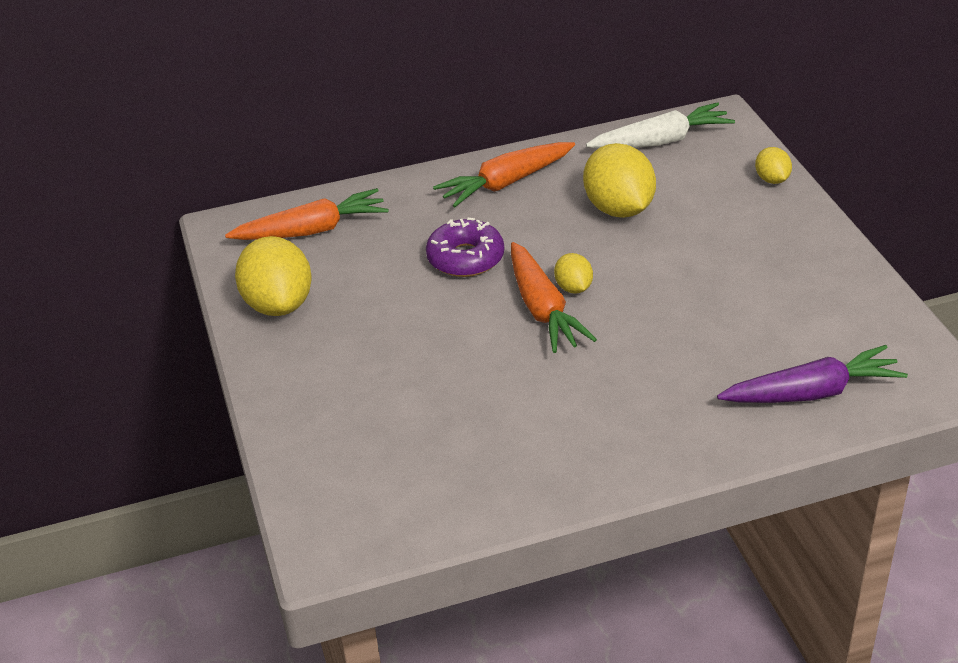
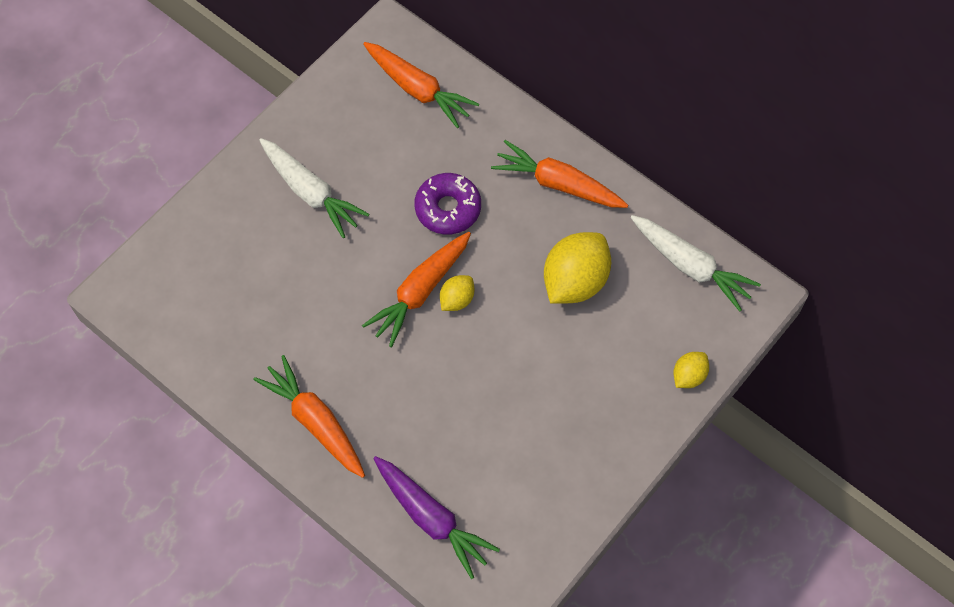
camera: 55 degrees right, 25 degrees up
yellow lemon [235,236,312,316] -> none
none -> orange carrot [254,355,365,478]
none -> white carrot [259,138,369,238]

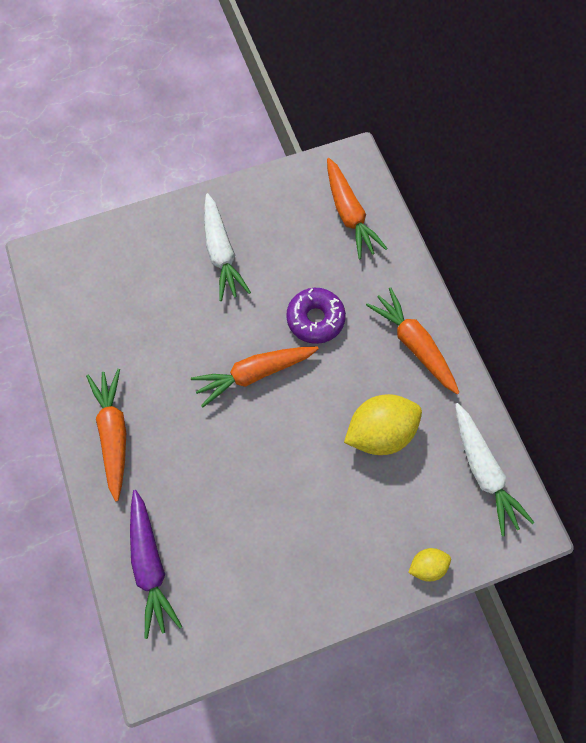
camera: 30 degrees right, 5 degrees up
yellow lemon [440,275,474,311] -> none

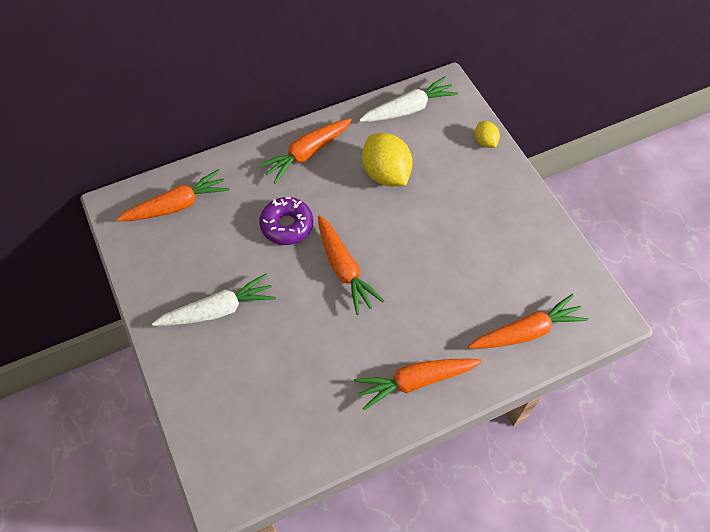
camera: 95 degrees left, 10 degrees down
purple carrot [130,490,182,639] -> orange carrot [468,294,588,349]

